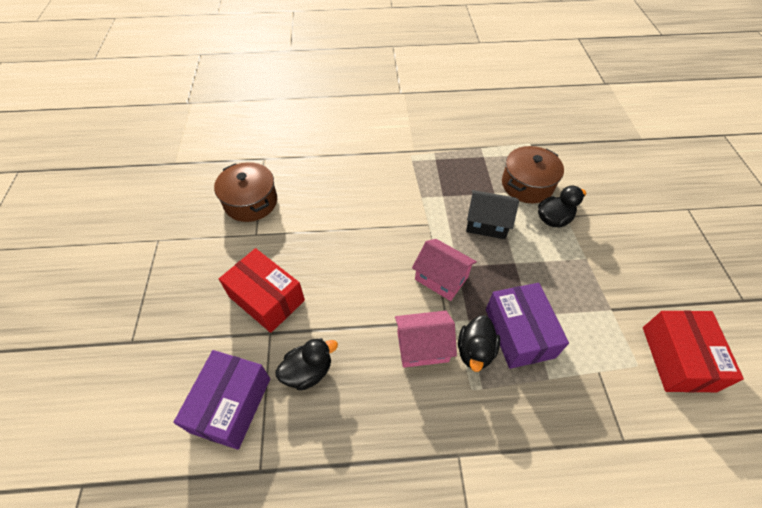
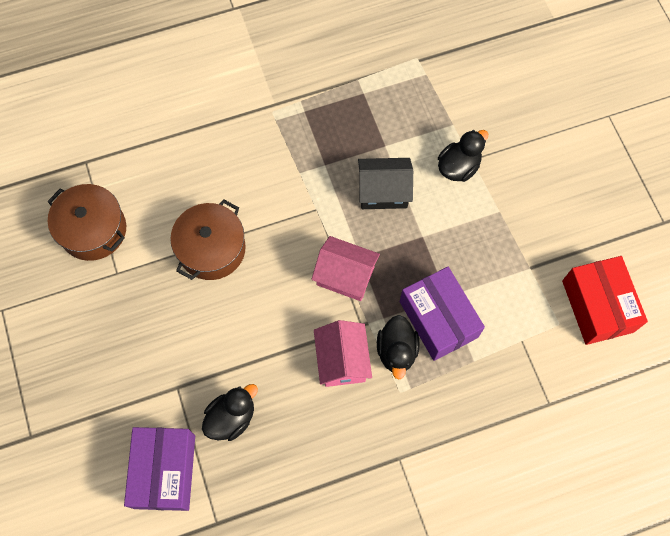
camera: 15 degrees left, 15 degrees up
red box [219,248,305,333] -> none
pink house [395,311,457,368] -> pink house turned 75 degrees counterclockwise [314,320,372,387]
brown pot [502,146,564,203] -> brown pot moved to [170,199,246,280]

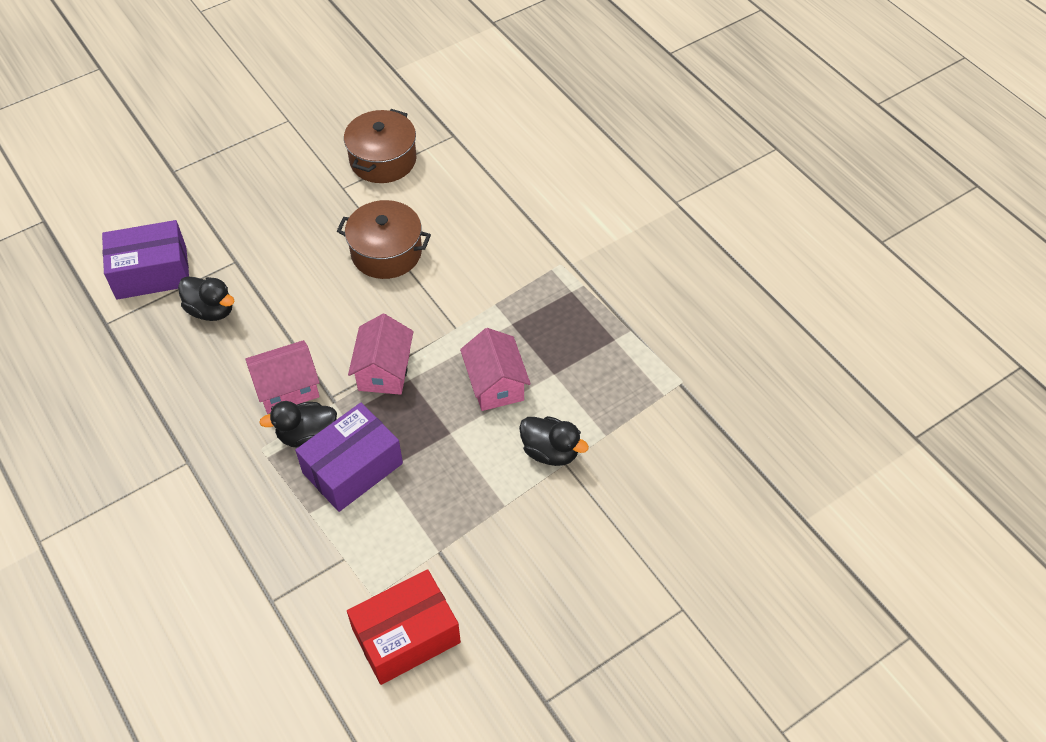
camera: 75 degrees right, 15 degrees down
black house [358,158,413,209] -> pink house [460,328,531,411]

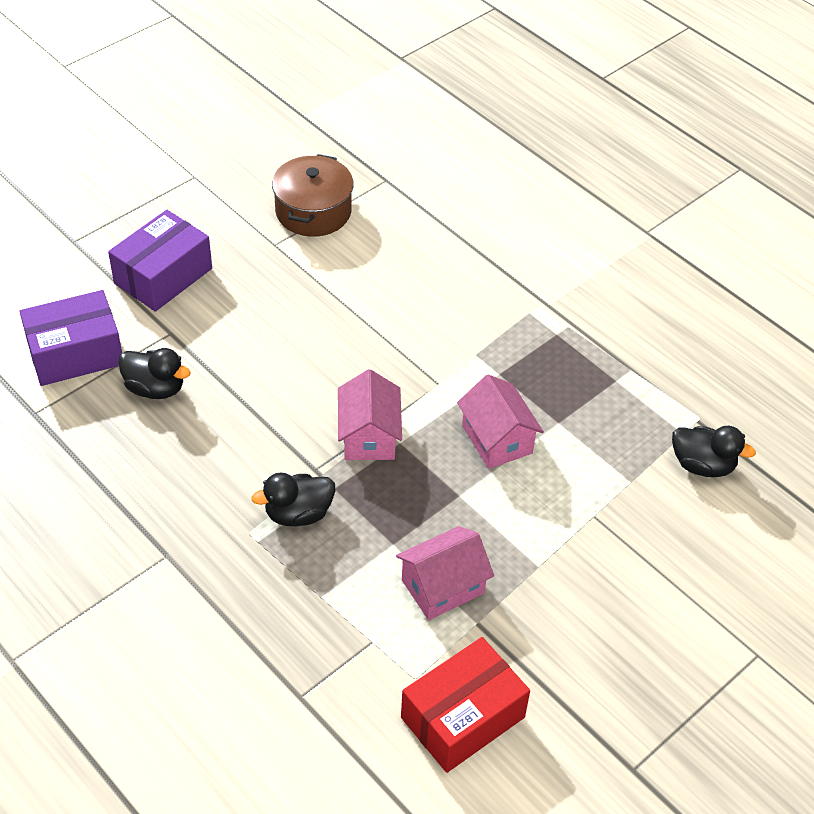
camera: 10 degrees left, 5 degrees down
pink house [246,340,320,414] -> pink house moved to [396,526,494,620]
purple box [295,403,403,512] -> purple box moved to [108,210,212,312]
brown pot [337,200,431,279] -> none
black duck [519,416,589,466] -> black duck moved to [672,426,756,477]

